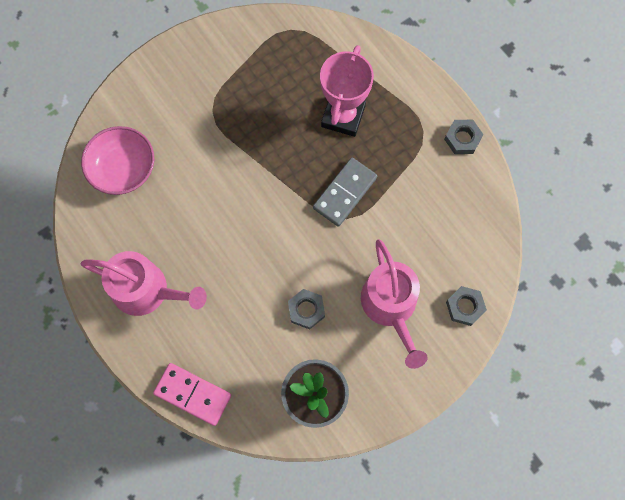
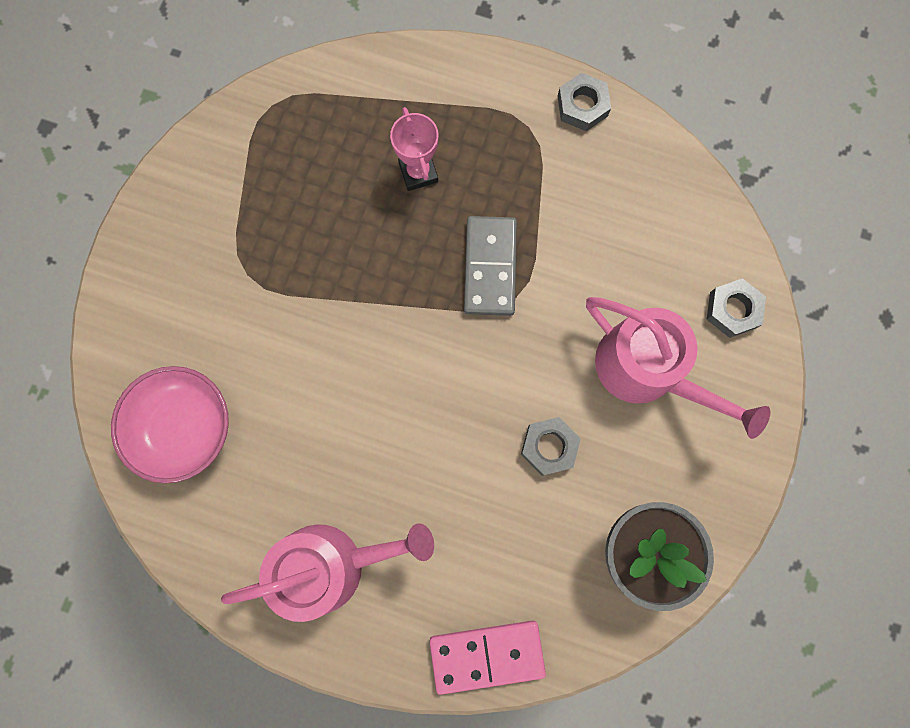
camera: 35 degrees left, 5 degrees up
pink trophy [320,45,374,137] -> pink trophy [390,107,439,191], size x0.60

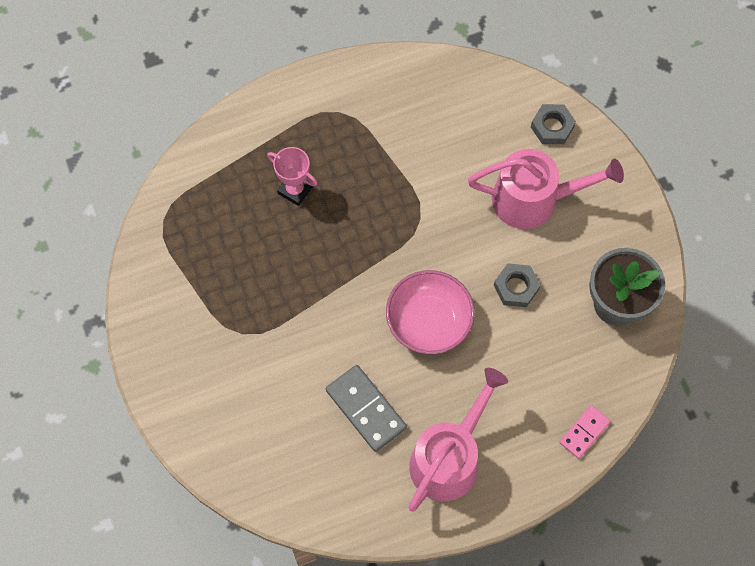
camera: 40 degrees left, 10 degrees down
pink bowl [111,366,229,483] -> pink bowl moved to [386,270,475,354]
pink domino [430,620,546,695] -> pink domino [559,405,610,459], size x0.62
grey domino [464,216,517,316] -> grey domino moved to [326,365,407,452]
grey nut [558,73,611,131] -> none

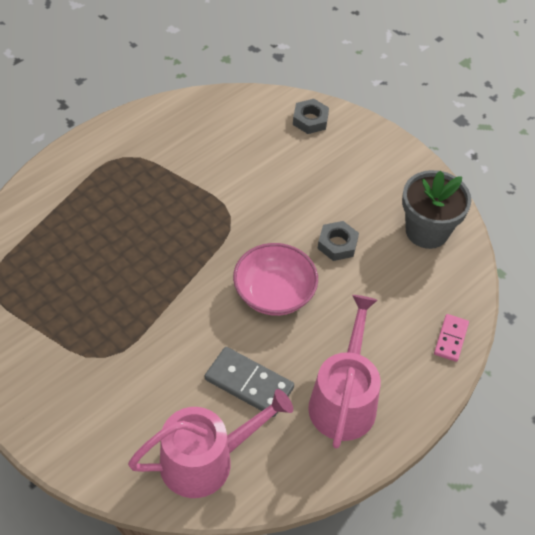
camera: 25 degrees left, 15 degrees down
pink trophy [267,147,318,206] -> none
pink watering can [468,149,624,229] -> pink watering can moved to [128,389,293,498]

